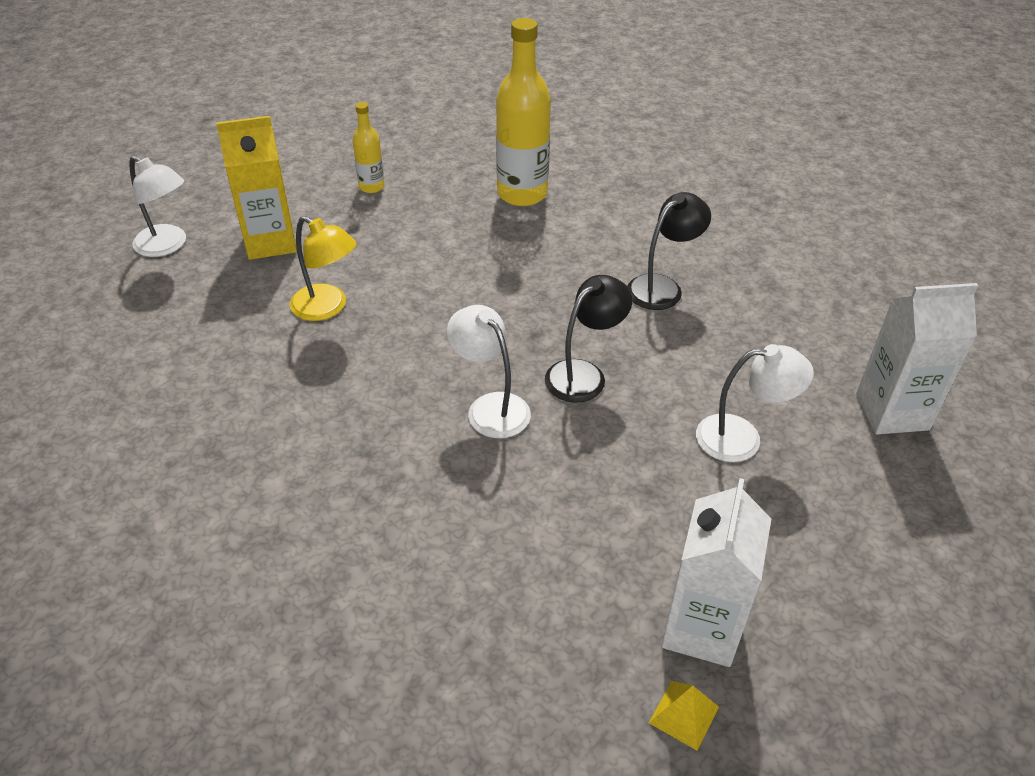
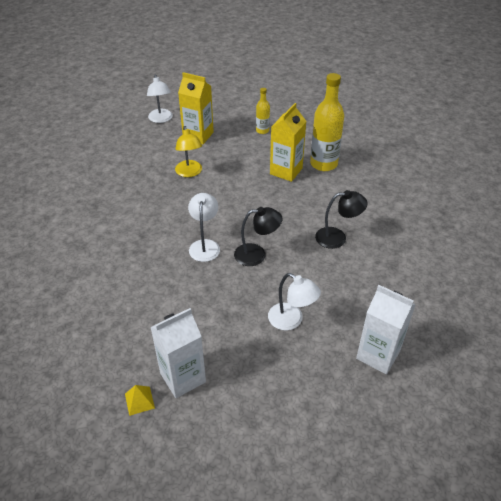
camera: 40 degrees right, 0 degrees up
none -> yellow carton [270,103,306,182]

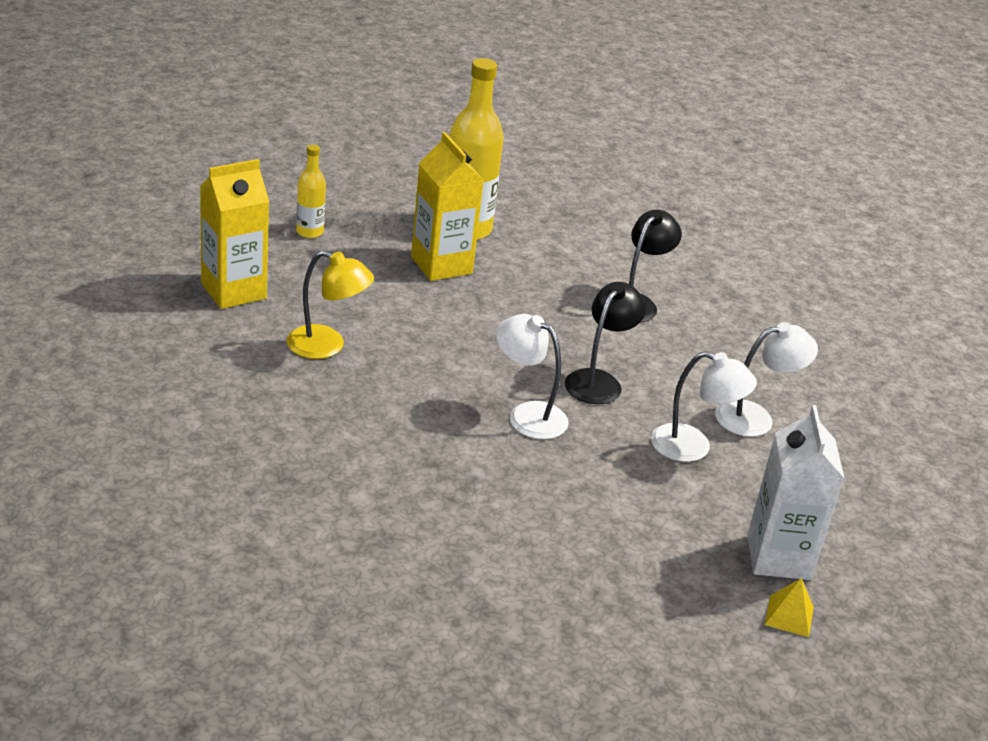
camera: 60 degrees left, 10 degrees down
white lamp [147,75,173,123] -> white lamp moved to [651,351,757,462]
white carton [356,285,416,374] -> none

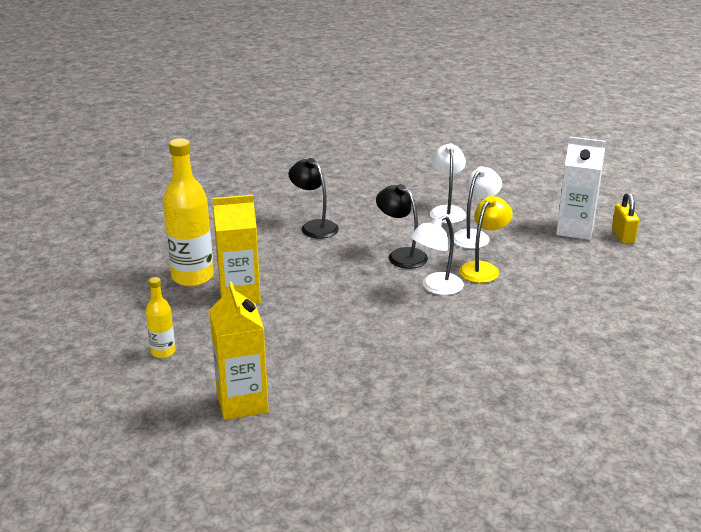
camera: 70 degrees left, 5 degrees down
yellow lamp [287,250,374,359] -> yellow lamp moved to [459,196,513,283]
yellow pyramid [765,578,814,637] -> yellow padlock [612,193,639,244]

